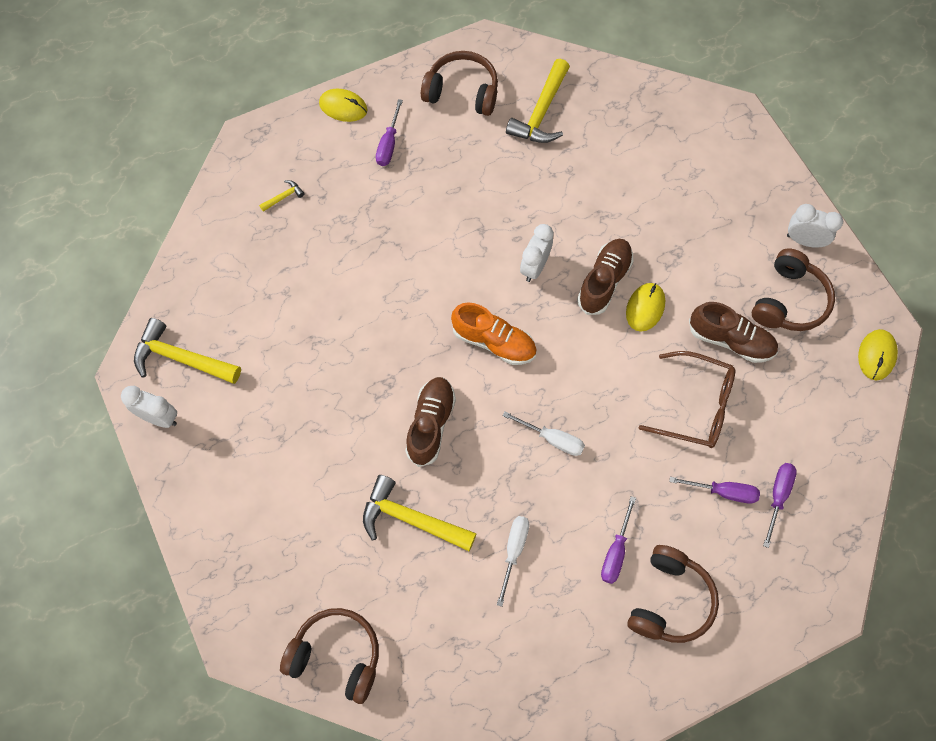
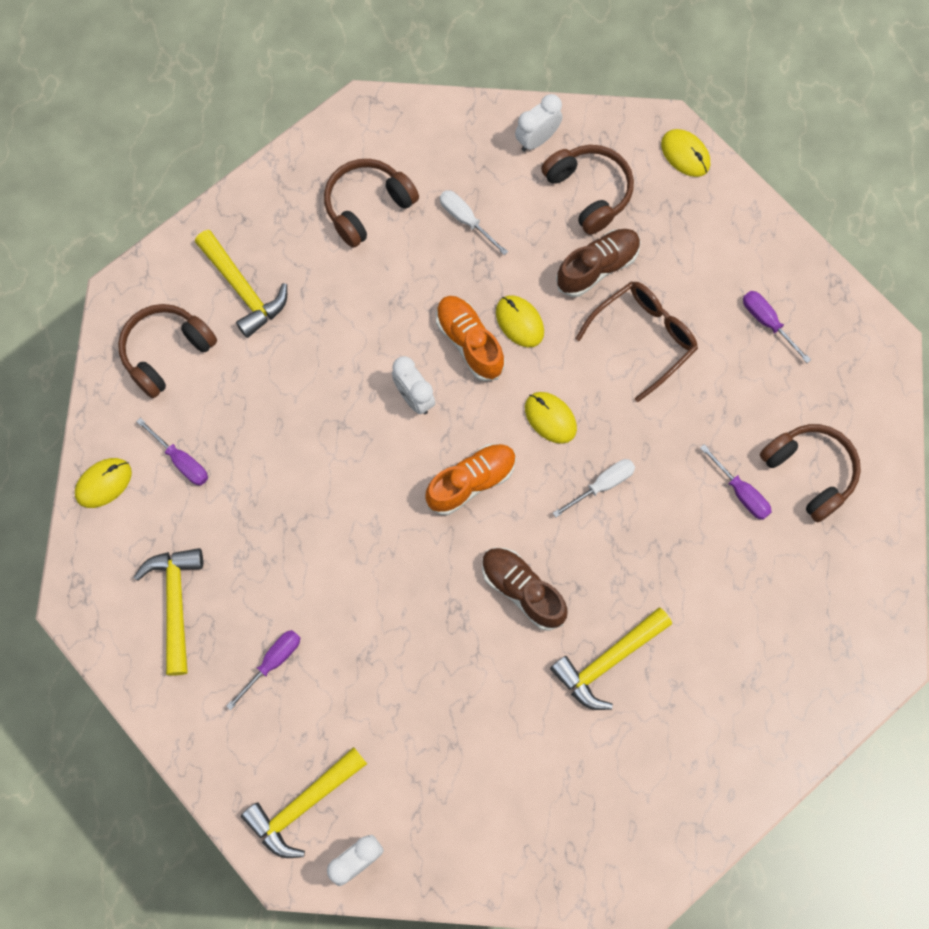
camera: 60 degrees left, 5 degrees up
yellow hammer [259,180,304,212] -> yellow hammer [134,548,203,675], size x2.28
brown headphones [280,608,379,704] -> brown headphones moved to [324,159,419,248]
white screwdriver [497,516,530,607] -> white screwdriver moved to [440,190,508,255]
brown shoe [577,239,633,315] -> orange shoe [436,296,505,381]
purple screwdriver [669,477,760,504] -> purple screwdriver moved to [226,630,300,710]
none -> yellow mouse [525,392,577,444]

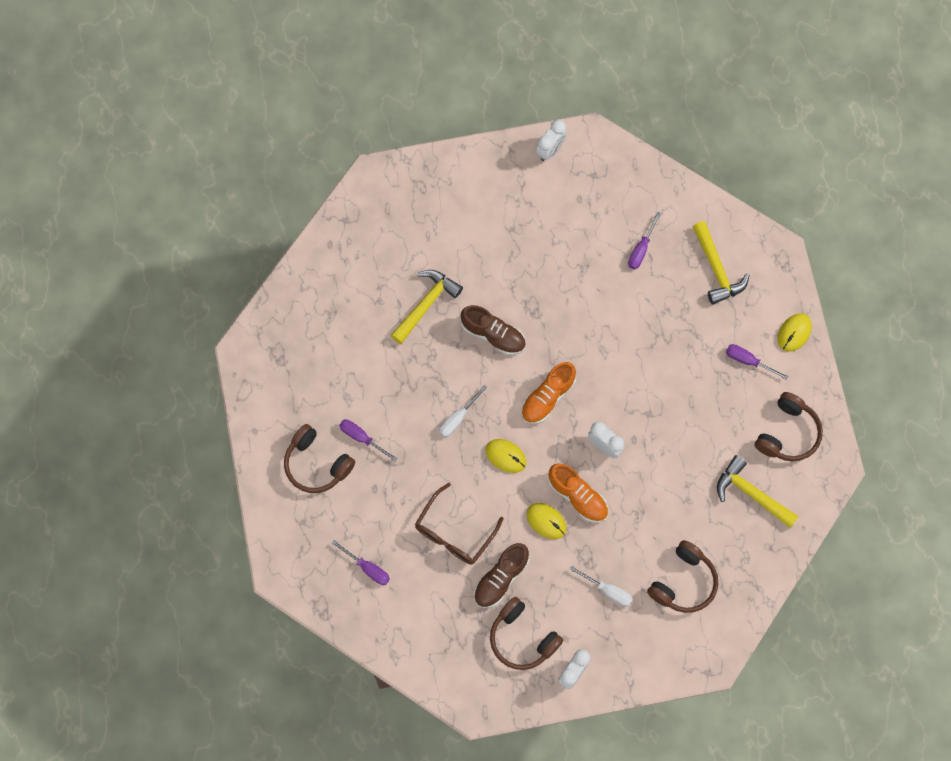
camera: 165 degrees right, 0 degrees up
yellow hammer [241,747,367,858] -> none
yellow mouse [661,129,710,177] -> none

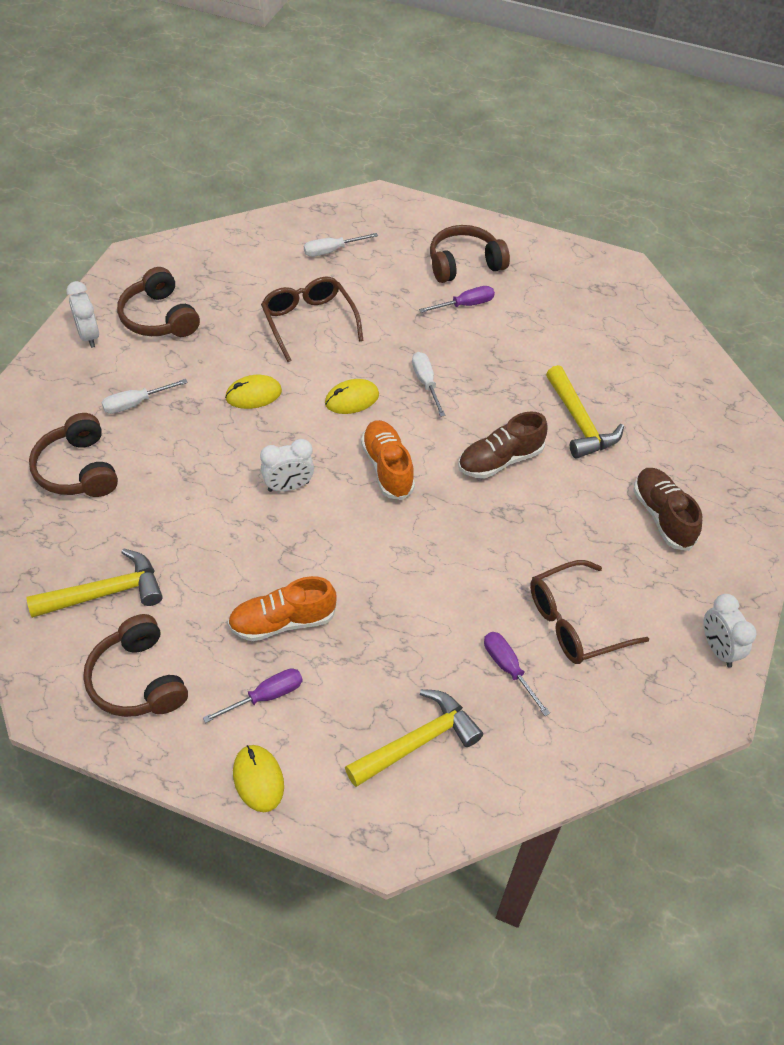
camera: 120 degrees right, 20 degrees down
purple screwdriver [332,540,390,585] -> white screwdriver [304,233,378,257]
brown shoe [474,543,529,608] -> brown shoe moved to [633,468,702,551]
brown headphones [490,597,563,670] -> brown headphones turned 105 degrees counterclockwise [117,267,200,337]
orange shoe [548,464,608,523] -> orange shoe moved to [228,576,336,641]
yellow hammer [693,221,750,305] -> yellow hammer turned 135 degrees clockwise [345,689,483,787]
none -> brown glasses [530,560,649,664]

